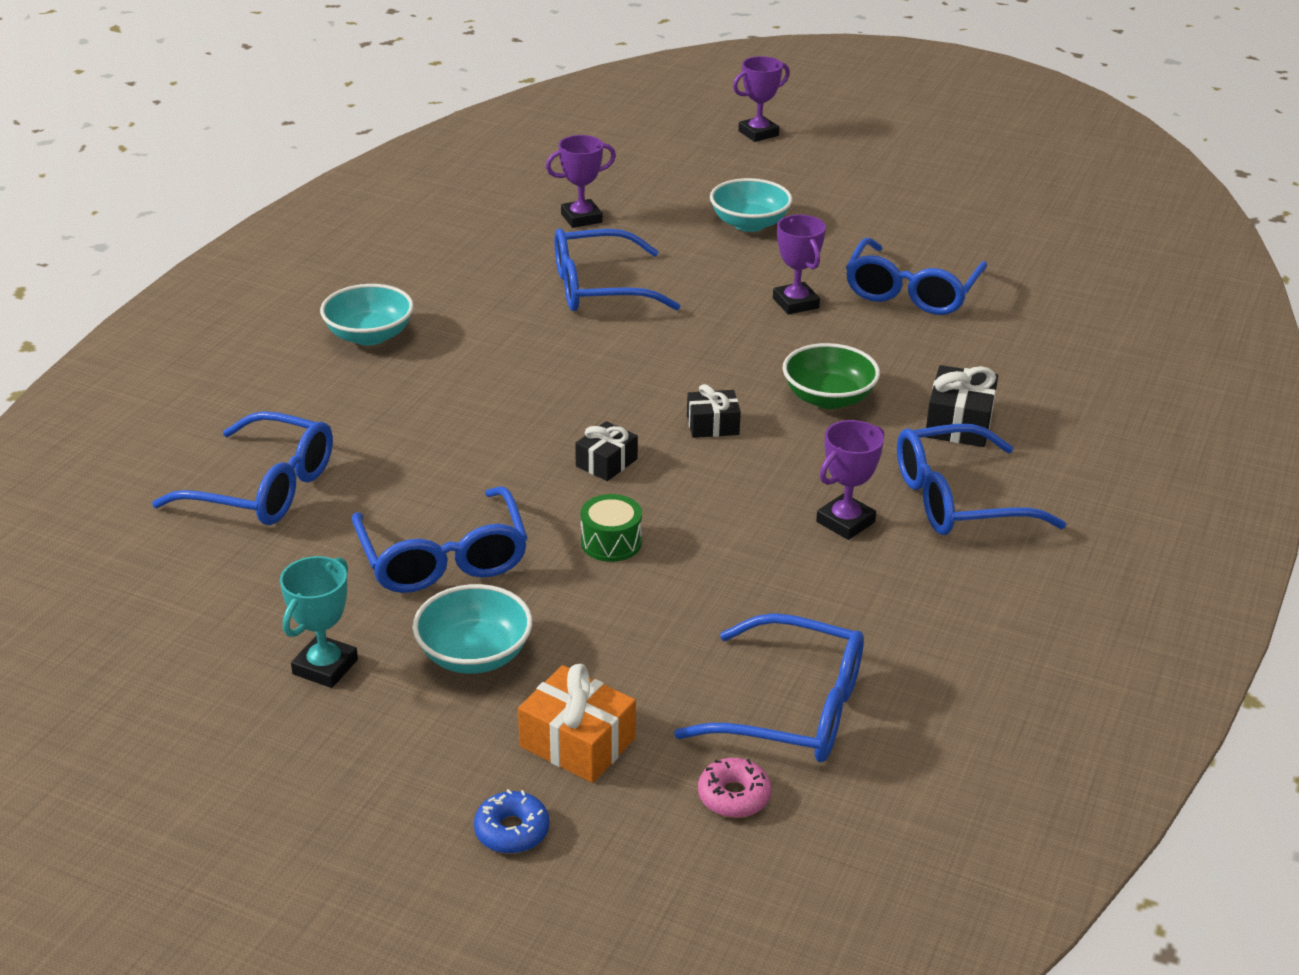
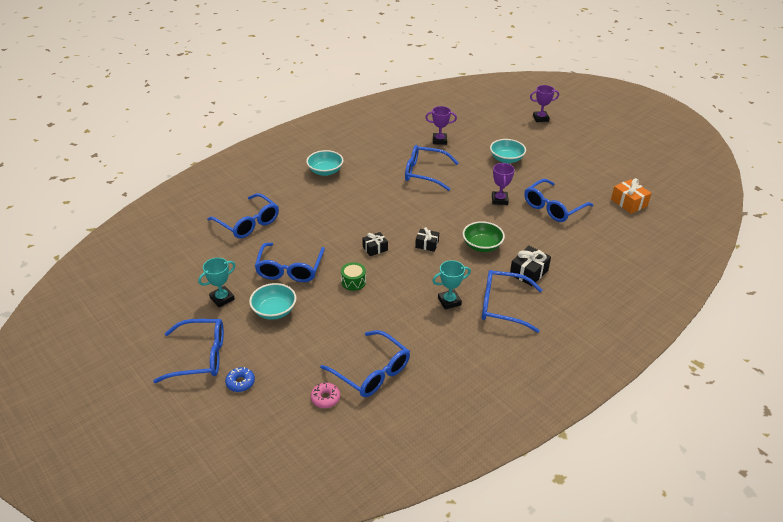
camera: 25 degrees right, 5 degrees up
orange gift [518,664,636,783] -> orange gift moved to [611,178,651,214]
purple trophy [816,420,884,540] -> turquoise trophy [432,260,471,309]
none -> blue glasses [153,319,224,383]

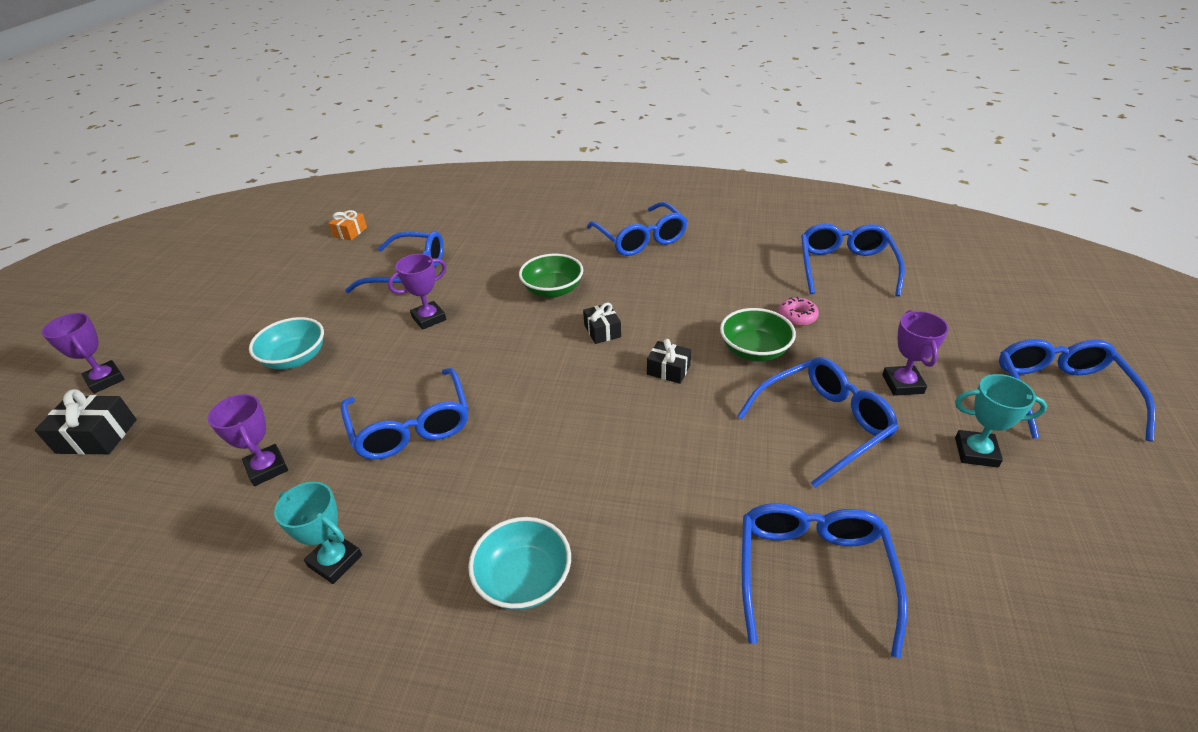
camera: 125 degrees left, 0 degrees up
blue glasses [153,319,224,383] -> blue glasses turned 45 degrees clockwise [999,339,1156,441]
blue donut [225,367,255,392] -> none
turquoise bowl [249,283,296,320] -> purple trophy [882,310,949,396]
pink donut [311,382,340,408] -> pink donut moved to [778,297,819,326]
green drum [341,262,366,291] -> green bowl [720,308,796,361]
turquoise trophy [432,260,471,309] -> turquoise trophy moved to [274,482,362,584]
black gift [510,246,551,286] -> black gift moved to [35,389,137,455]
orange gift [611,178,651,214] -> orange gift [329,210,367,240], size x0.67

